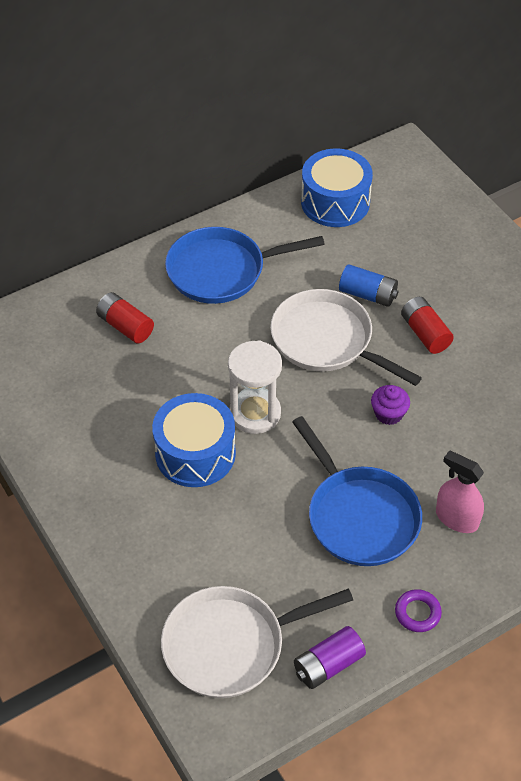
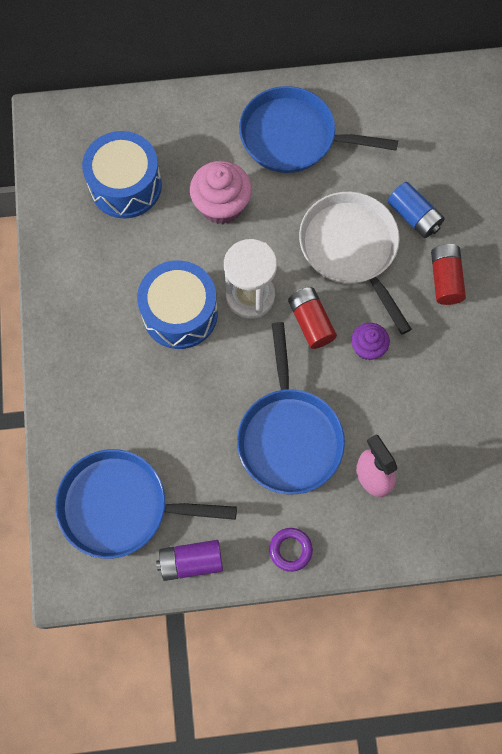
camera: 25 degrees right, 20 degrees up
red battery [96,292,154,344] -> red battery moved to [288,287,337,349]
white pan [161,586,353,698] -> blue pan [55,449,237,559]
blue drum [301,148,373,227] -> blue drum moved to [82,131,162,218]
none -> pink cupcake [190,161,252,224]

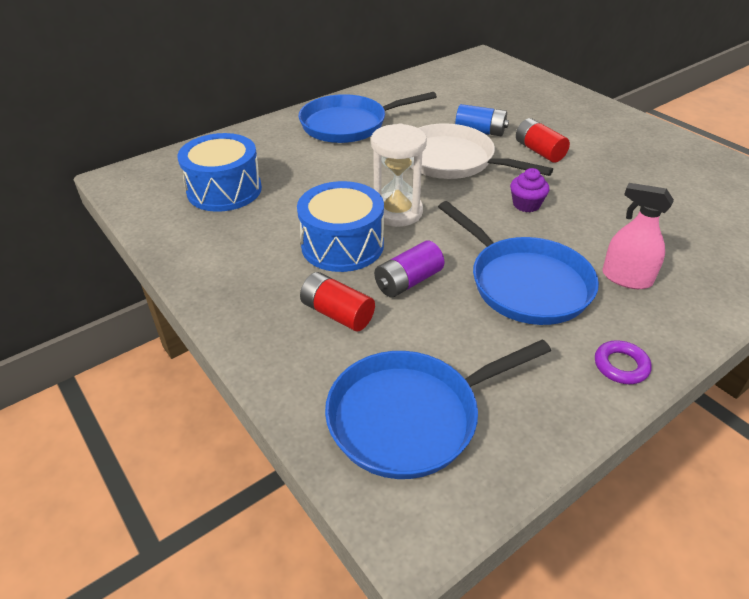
camera: 30 degrees left, 30 degrees down
purple battery [156,540,223,581] -> purple battery moved to [374,241,444,297]
pink cupcake [190,161,252,224] -> none
red battery [288,287,337,349] -> red battery moved to [300,272,375,331]

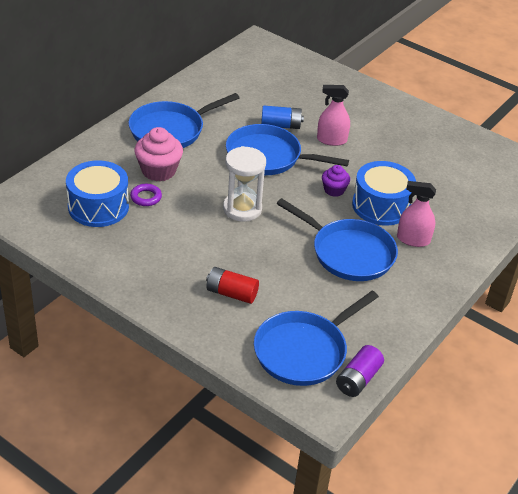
camera: 20 degrees left, 0 degrees up
blue drum [297,181,384,272] -> blue drum moved to [352,161,416,226]
purple battery [374,241,444,297] -> purple battery moved to [336,345,384,397]
white pan [411,123,553,179] -> blue pan [226,124,349,175]
red battery [516,118,570,163] -> pink spray bottle [317,85,350,146]
purple ring [595,340,652,384] -> purple ring moved to [130,184,162,206]
none -> pink cupcake [134,127,183,182]

